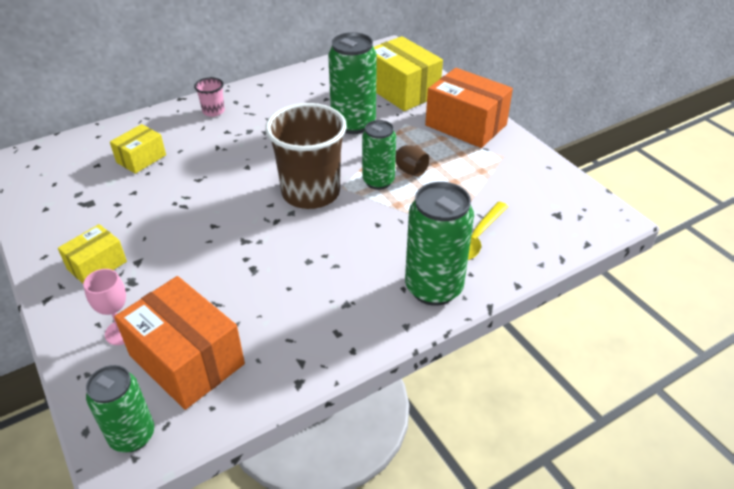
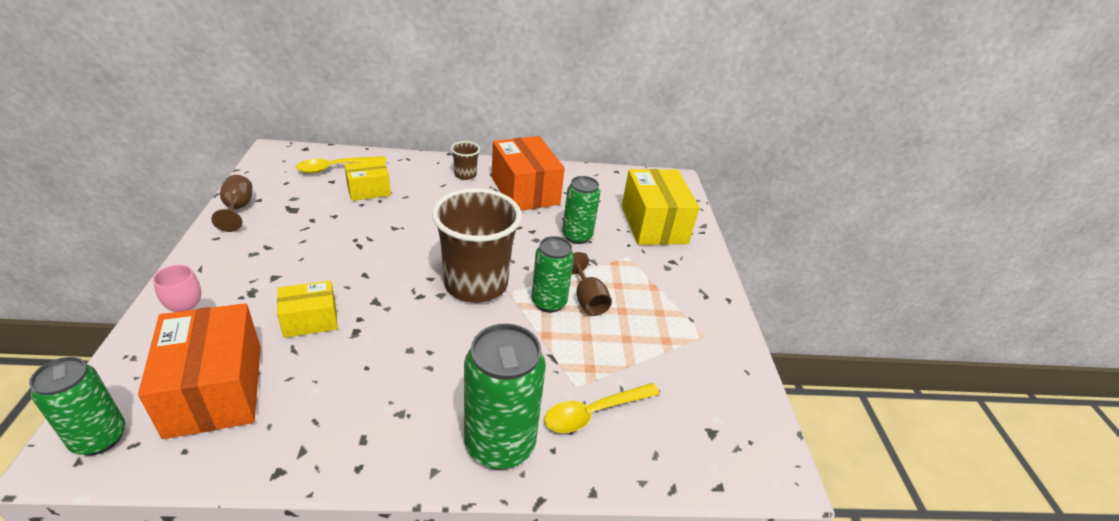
camera: 25 degrees right, 5 degrees down
yellow box [58,224,127,283] -> yellow box moved to [277,280,338,338]
pink cup [194,77,225,117] -> brown cup [451,141,480,180]
green can [328,32,377,134] -> green can [562,176,600,244], size x0.65
orange box [425,68,513,148] -> orange box moved to [492,136,565,211]
none -> brown goblet [211,175,252,232]
none -> yellow spoon [296,156,387,173]

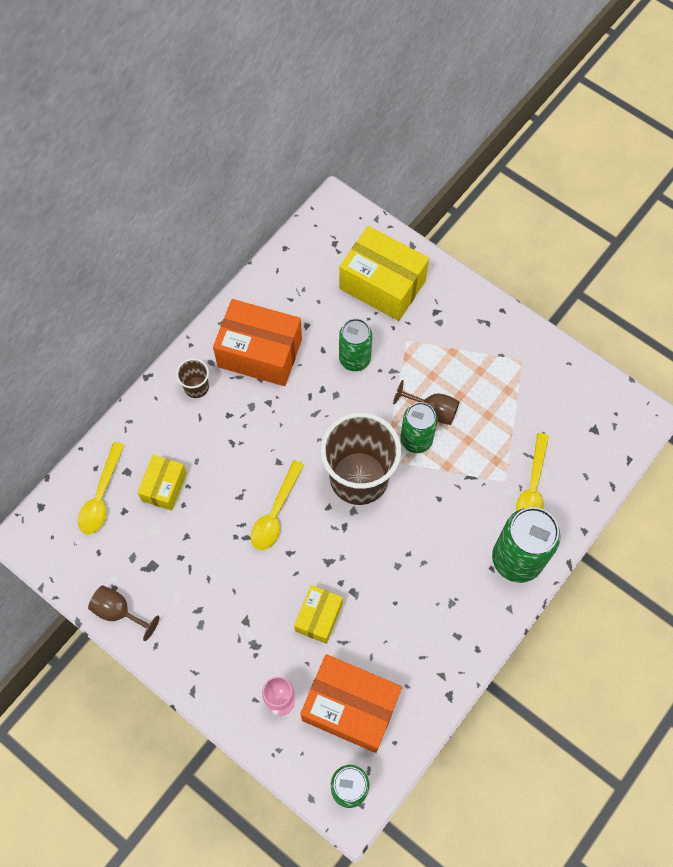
camera: 45 degrees left, 30 degrees up
none -> yellow spoon [251,460,304,550]

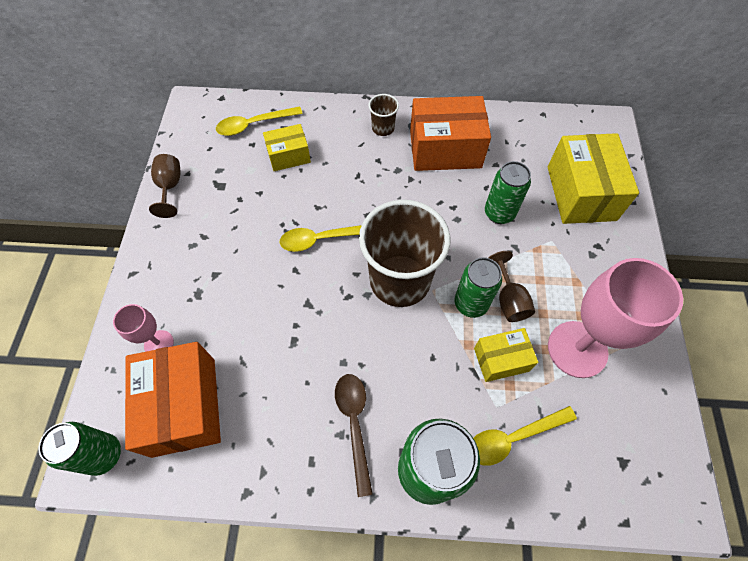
camera: 55 degrees right, 5 degrees down
orange box [213,299,302,386] -> orange box turned 75 degrees counterclockwise [410,96,491,171]
yellow box [294,585,343,644] -> yellow box moved to [474,328,538,382]
none -> brown spoon [335,374,373,497]
none -> pink goblet [548,258,683,378]

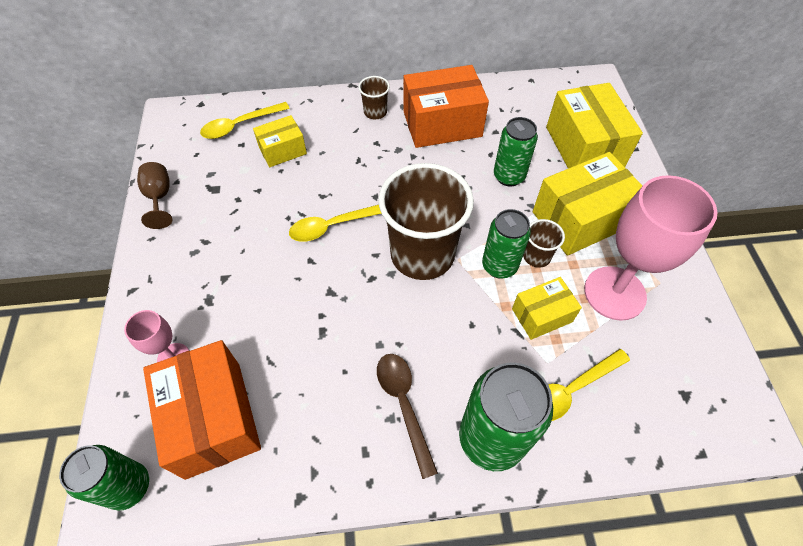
camera: 10 degrees left, 5 degrees down
brown goblet [488,251,535,322] -> brown cup [523,219,565,268]
none -> yellow box [533,152,642,256]

